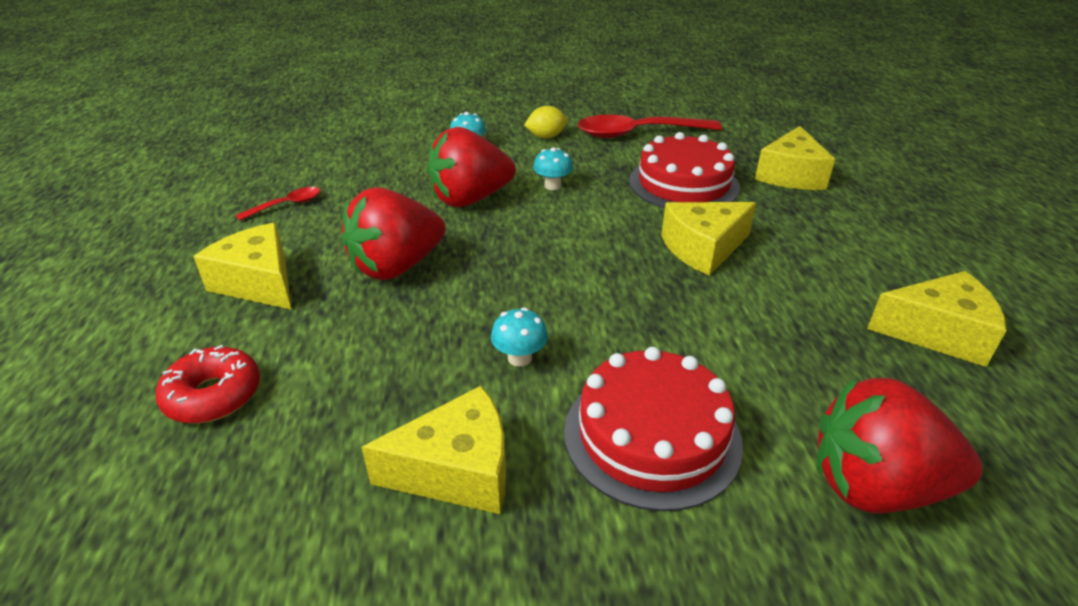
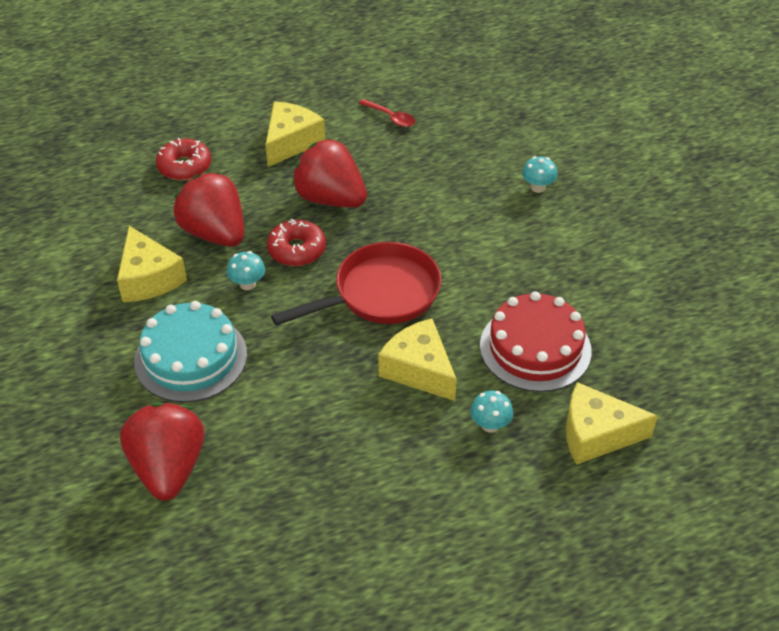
camera: 75 degrees right, 10 degrees up
red strawberry [427,127,516,207] -> red strawberry moved to [174,172,244,247]
yellow lemon [524,106,568,138] -> none
turquoise mushroom [533,147,573,190] -> turquoise mushroom moved to [470,391,513,433]
red cake [564,347,743,511] -> turquoise cake [134,301,247,402]
red spoon [578,115,722,138] -> none
yellow cheese [867,271,1006,367] -> none
none -> red donut [267,219,326,266]
none -> red pan [271,242,441,326]

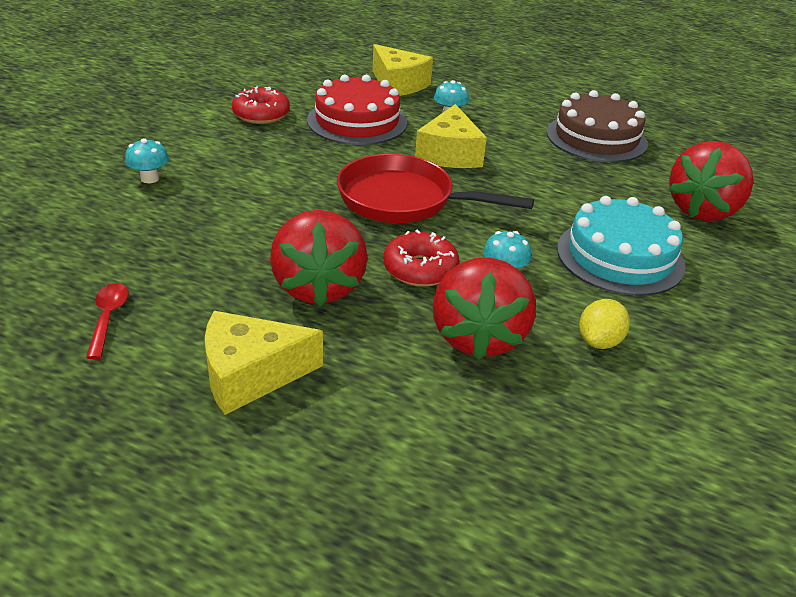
camera: 135 degrees left, 10 degrees down
yellow cheese [117,226,187,302] -> yellow lemon [579,299,630,349]
red donut [156,138,211,181] -> red donut moved to [232,86,290,124]
none -> brown cake [547,90,648,162]

